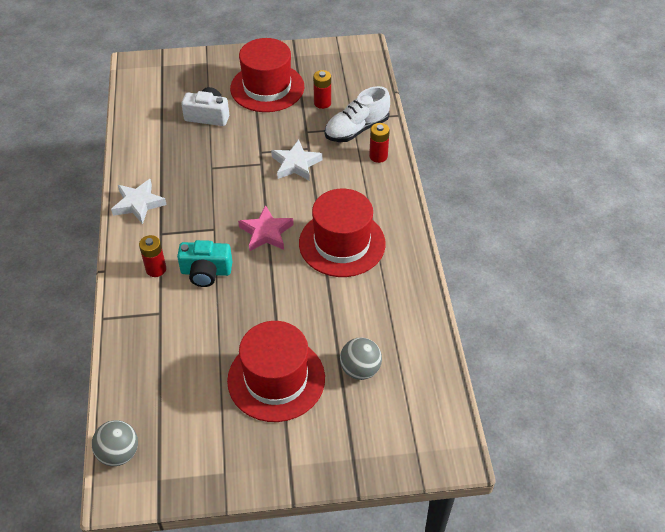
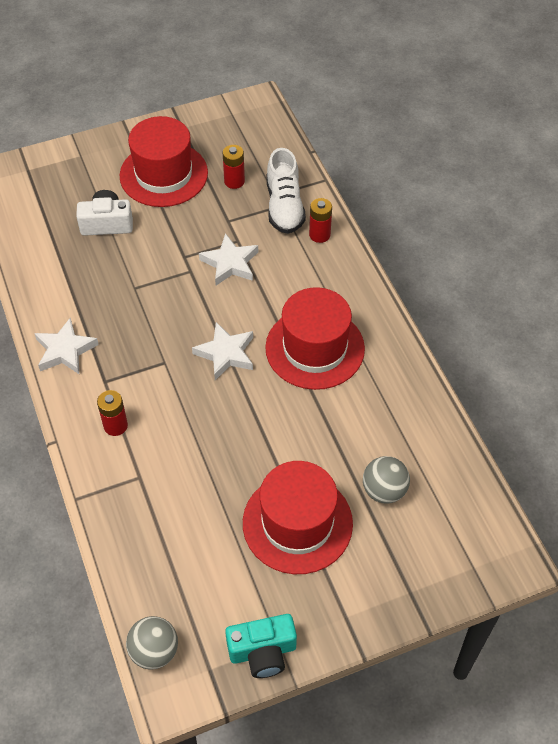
camera: 15 degrees left, 5 degrees up
turquoise camera [177,240,232,287] -> turquoise camera moved to [225,614,297,678]
pink star [238,205,294,251] -> white star [192,322,253,380]
white shoe [325,86,390,142] -> white shoe turned 45 degrees counterclockwise [266,148,306,234]

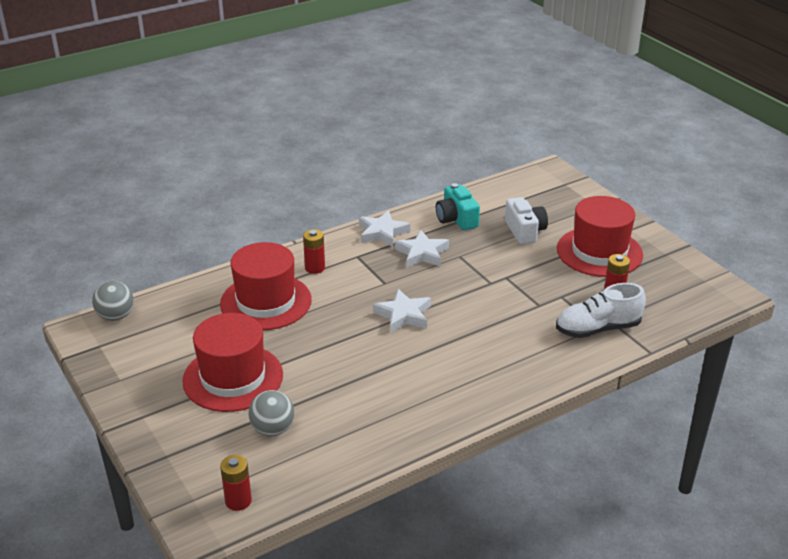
camera: 80 degrees right, 20 degrees down
white star [199,233,258,285] -> white star moved to [395,230,449,267]
turquoise camera [225,614,297,678] -> turquoise camera moved to [436,183,480,230]
red hat [265,287,365,390] -> red hat moved to [220,242,312,330]
red battery [309,198,332,243] -> red battery moved to [220,455,252,511]

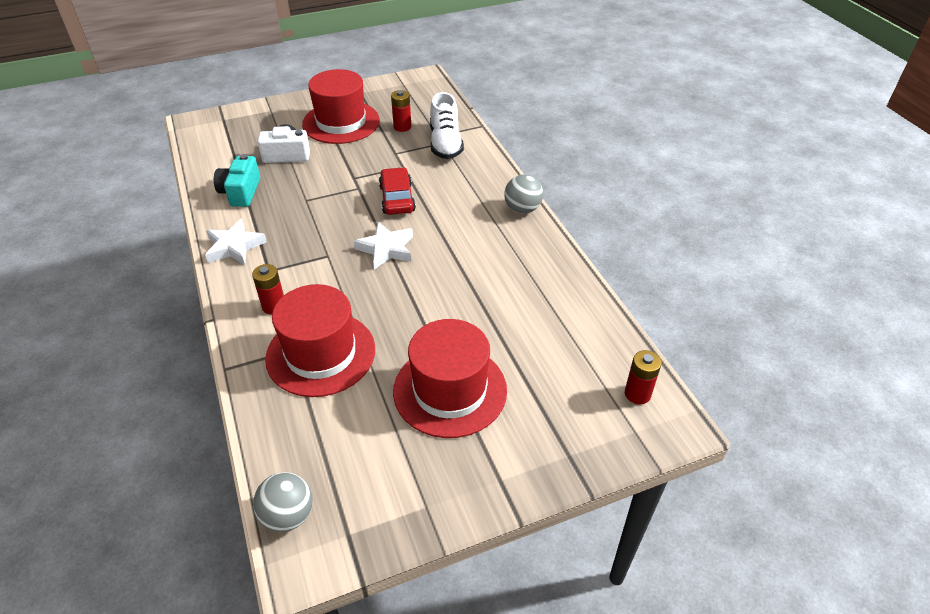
camera: 80 degrees left, 10 degrees up
grey ball [248,390,294,436] -> grey ball moved to [504,175,543,214]
white star [395,230,449,267] -> none
turquoise camera [436,183,480,230] -> turquoise camera turned 105 degrees clockwise [214,154,260,207]
none -> red car [379,167,416,215]

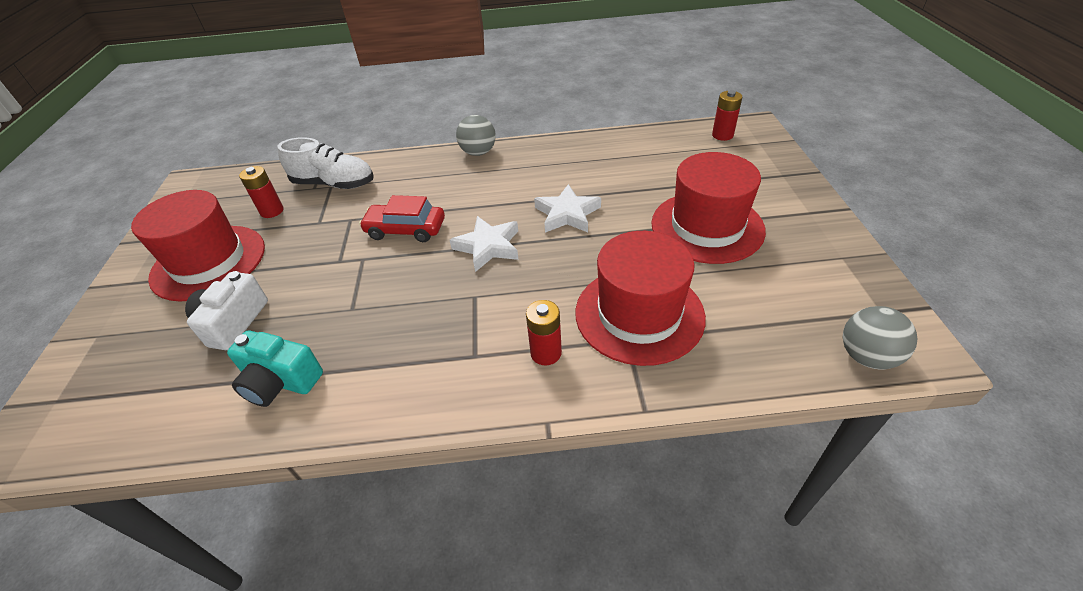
camera: 70 degrees left, 0 degrees up
white star [205,219,267,265] -> white star moved to [534,184,601,233]

